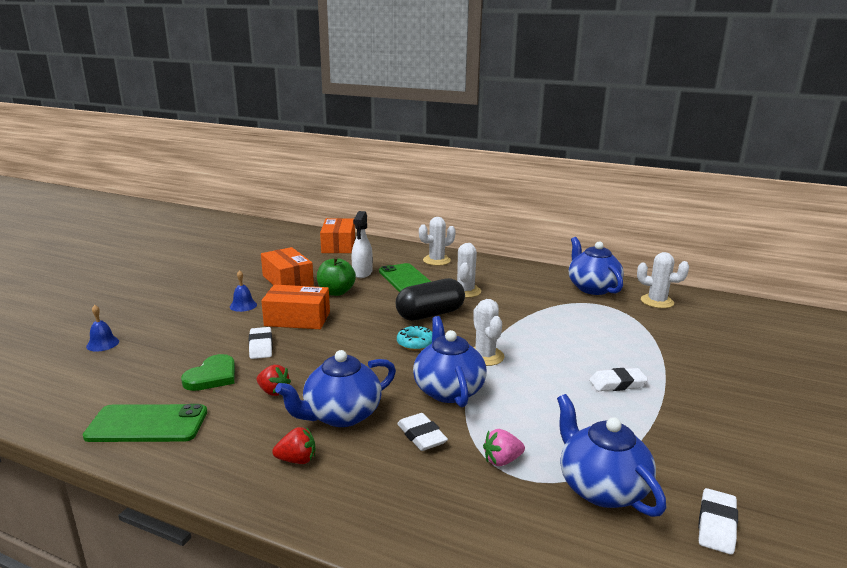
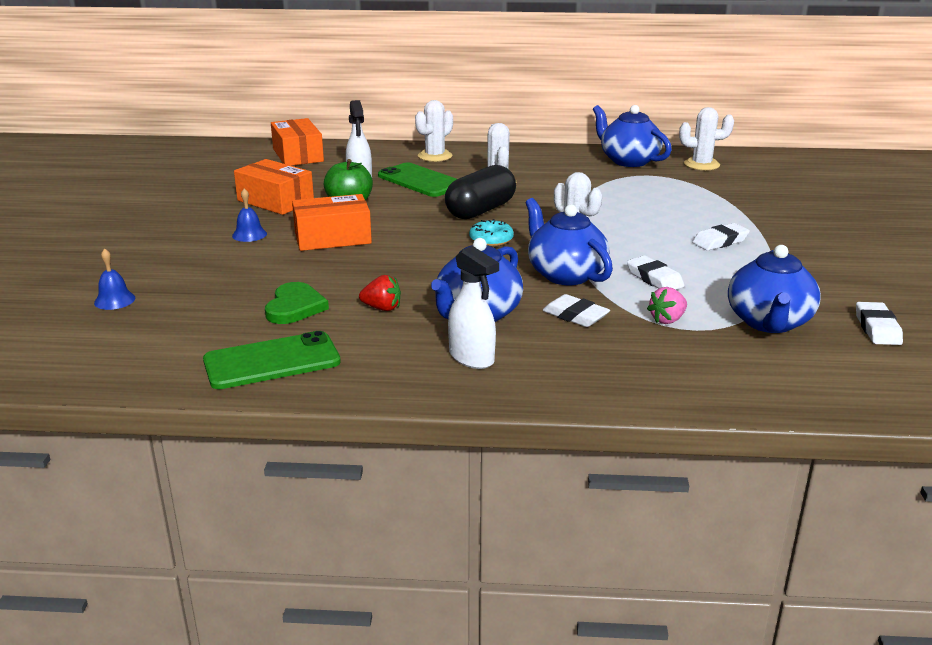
camera: 20 degrees left, 5 degrees up
white eraser [249,327,273,359] -> white eraser moved to [627,255,684,290]
red strawberry [272,427,315,464] -> white spray bottle [448,246,499,369]
blue teapot [557,394,666,517] -> blue teapot turned 120 degrees counterclockwise [728,245,821,333]

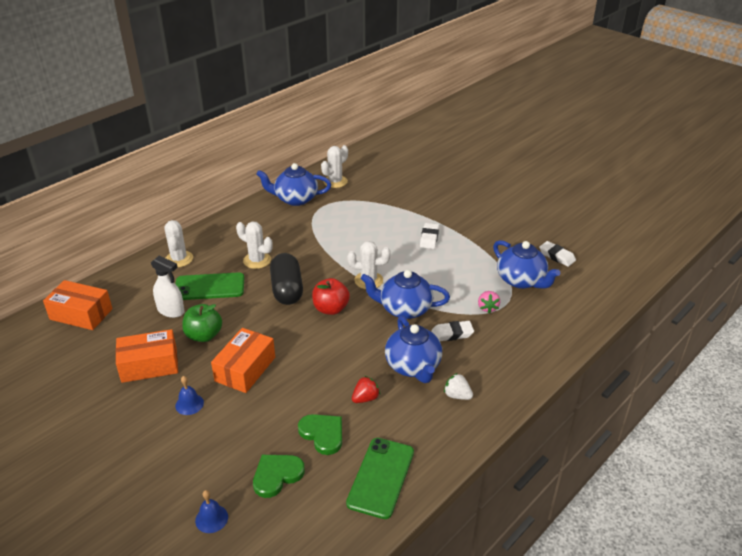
camera: 50 degrees left, 10 degrees up
white spray bottle [448,246,499,369] -> white strawberry [444,373,473,400]
turquoise donut [469,219,514,246] -> red apple [312,278,350,315]
white eraser [627,255,684,290] -> none
none -> green heart [253,455,305,498]

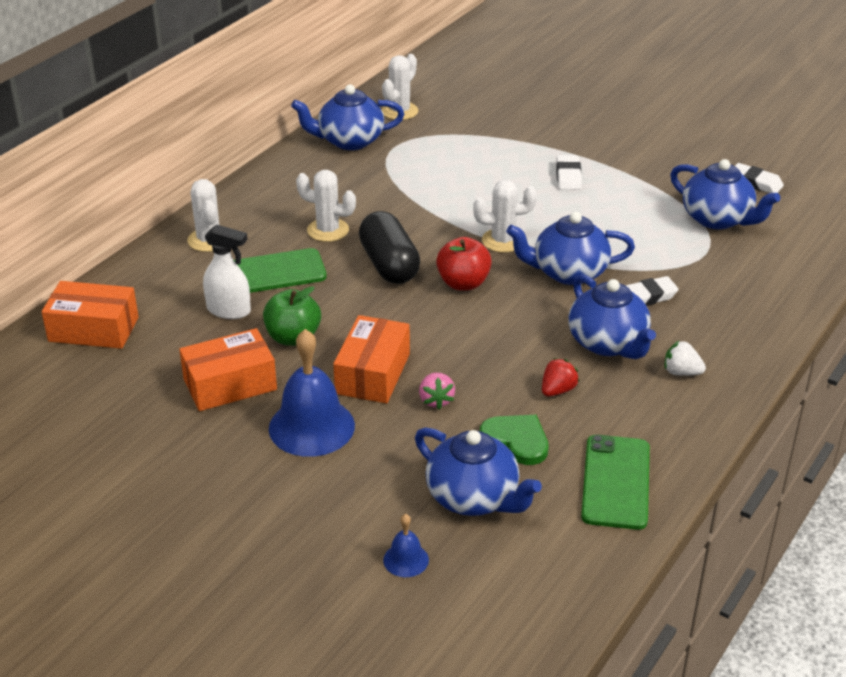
camera: 10 degrees left, 0 degrees up
blue bell [175,376,204,415] -> blue bell [269,329,355,457], size x2.11
green heart [253,455,305,498] -> blue teapot [415,427,542,516]
pink strawberry [478,291,500,313] -> pink strawberry moved to [419,373,455,409]

